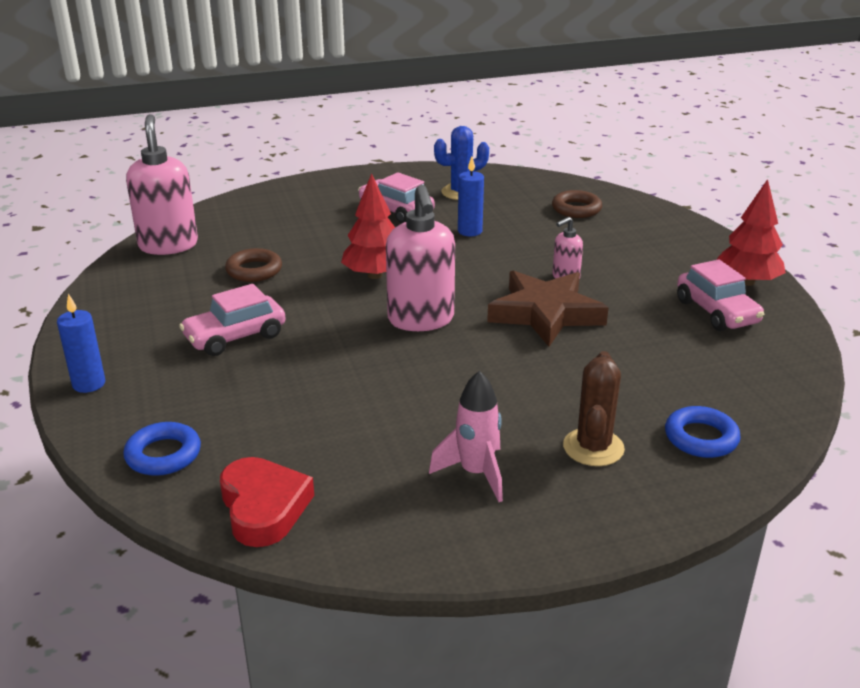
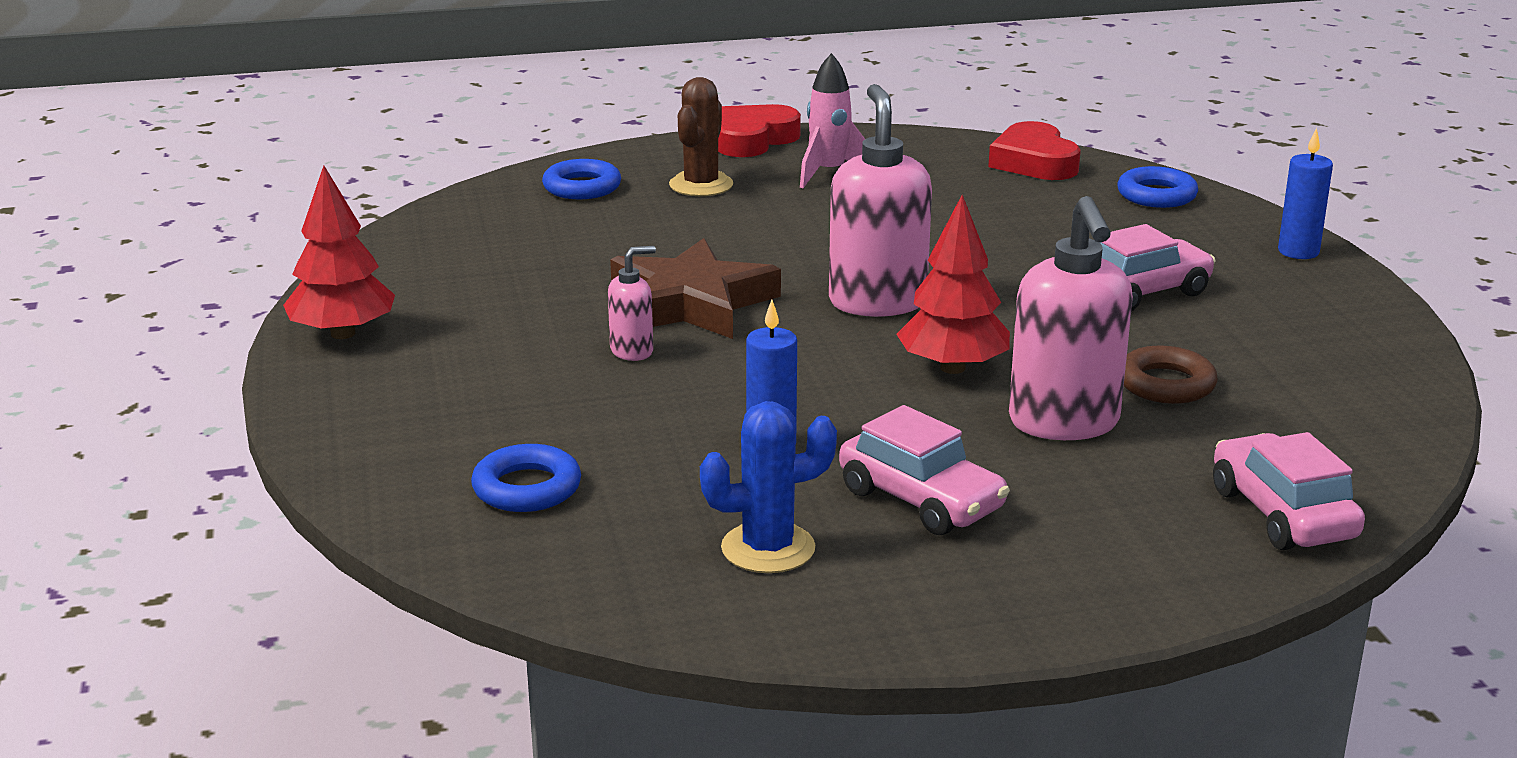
camera: 175 degrees left, 5 degrees down
pink soap dispenser [126,114,198,255] -> pink soap dispenser moved to [1009,196,1133,440]
brown ring [552,190,602,218] -> blue ring [471,444,581,512]
pink car [677,259,764,331] -> pink car moved to [1213,432,1365,550]
none -> red heart [718,104,801,157]

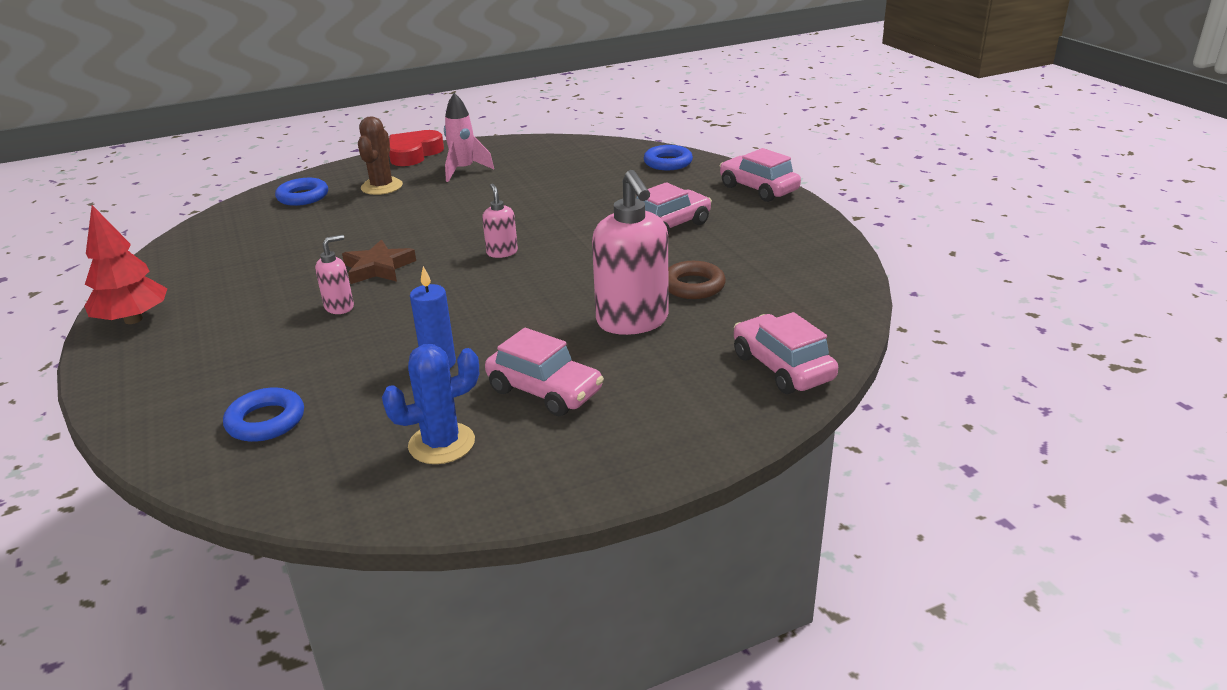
camera: 10 degrees left, 5 degrees up
brown star [610,238,781,339] -> brown star [342,240,416,284], size x0.63
pink soap dispenser [829,84,932,317] -> pink soap dispenser [482,184,518,258], size x0.49
red tree [896,195,1010,374] -> none
red heart [988,121,1081,180] -> none
blue candle [1278,128,1333,259] -> pink car [719,148,801,202]

